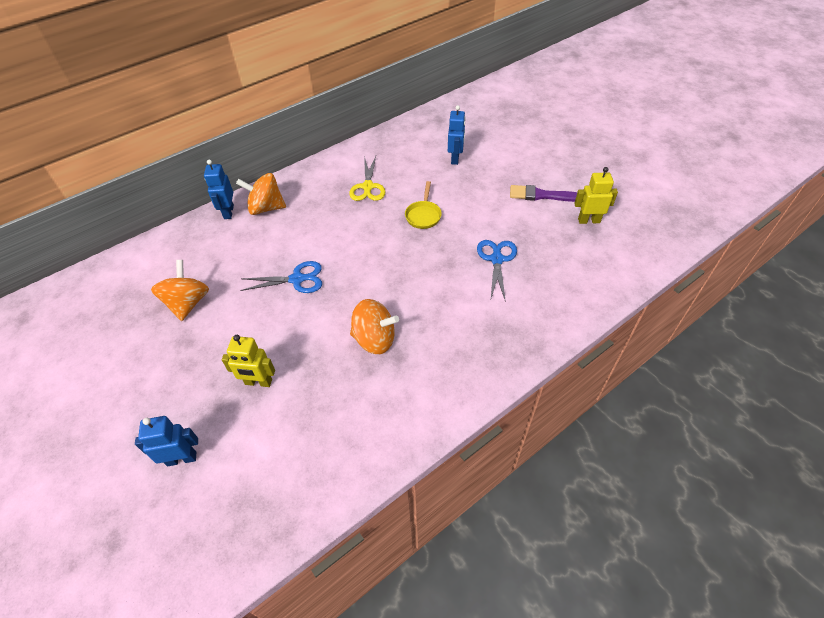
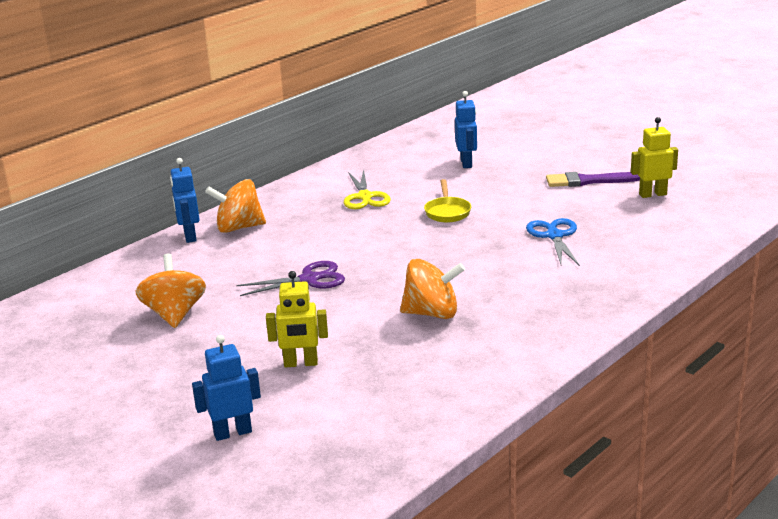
camera: 10 degrees left, 25 degrees down
blue scissors [240,261,322,293] -> purple scissors [236,261,345,296]

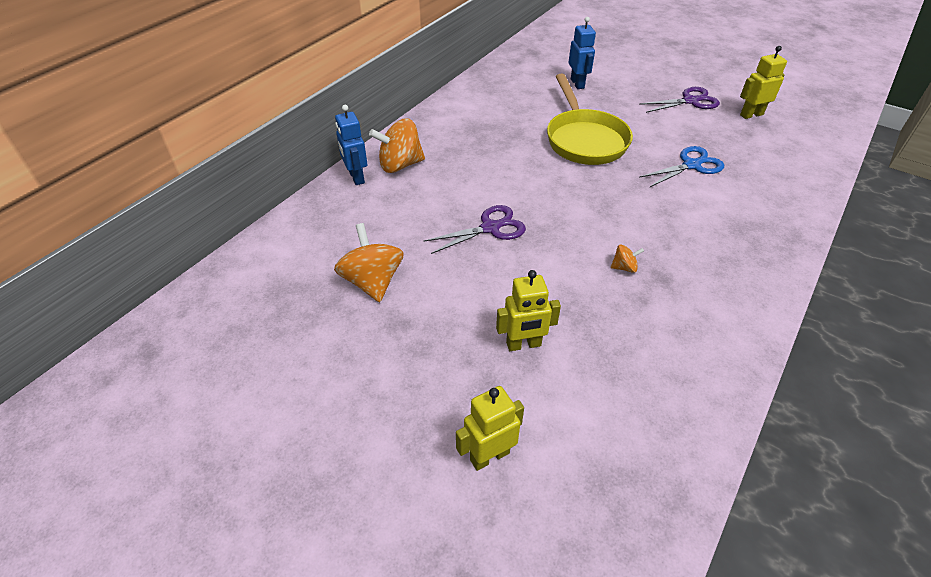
camera: 10 degrees left, 20 degrees up
blue robot [192,335,261,441] -> yellow robot [456,386,524,471]
yellow scissors [344,170,391,209] -> none
orange spinning top [400,259,465,319] -> orange spinning top [611,244,644,273], size x0.47
yellow pan [424,179,471,223] -> yellow pan [547,74,633,165], size x1.97
blue scissors [526,218,580,266] -> blue scissors turned 75 degrees clockwise [640,146,724,187]
purple brush [546,172,640,187] -> purple scissors [639,87,720,113]

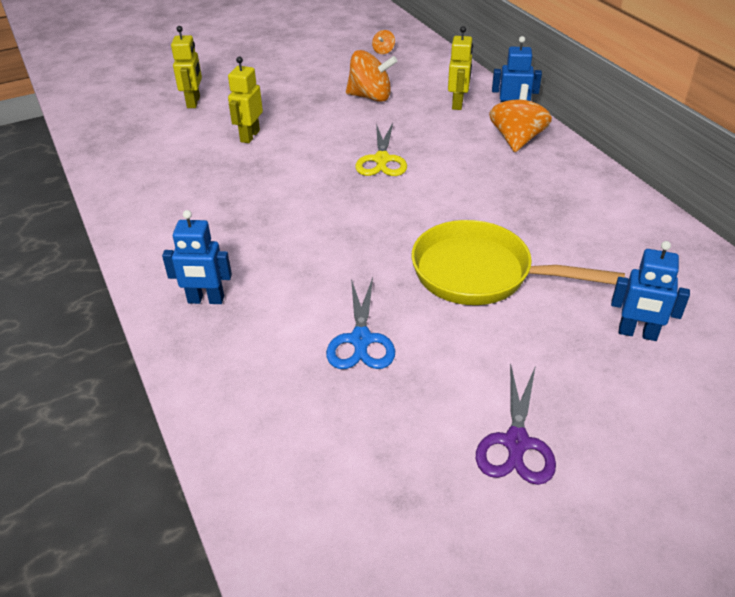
camera: 120 degrees right, 5 degrees down
purple scissors [424,205,526,254] -> yellow scissors [356,123,407,176]
orange spinning top [611,244,644,273] -> orange spinning top moved to [372,30,395,54]
yellow robot [740,46,787,119] -> yellow robot moved to [448,26,473,110]
none -> blue robot [162,210,232,304]

